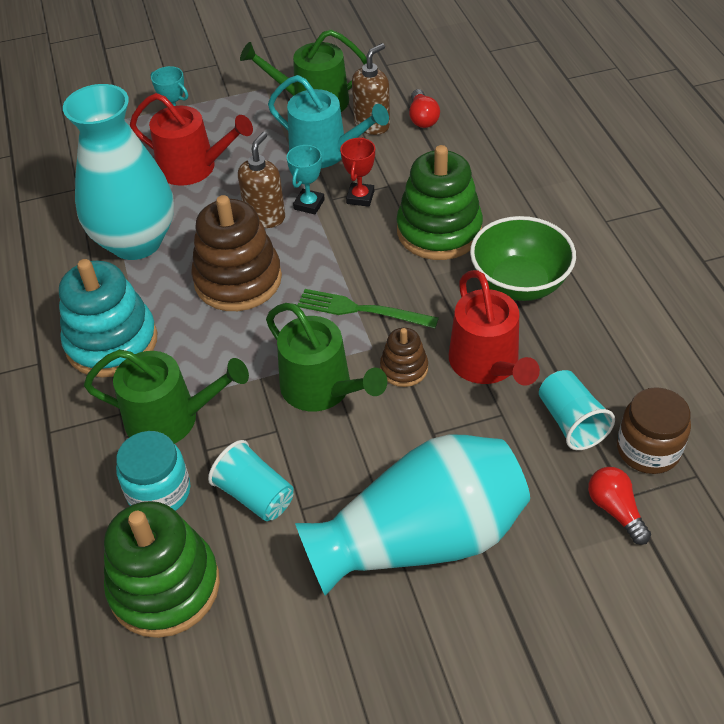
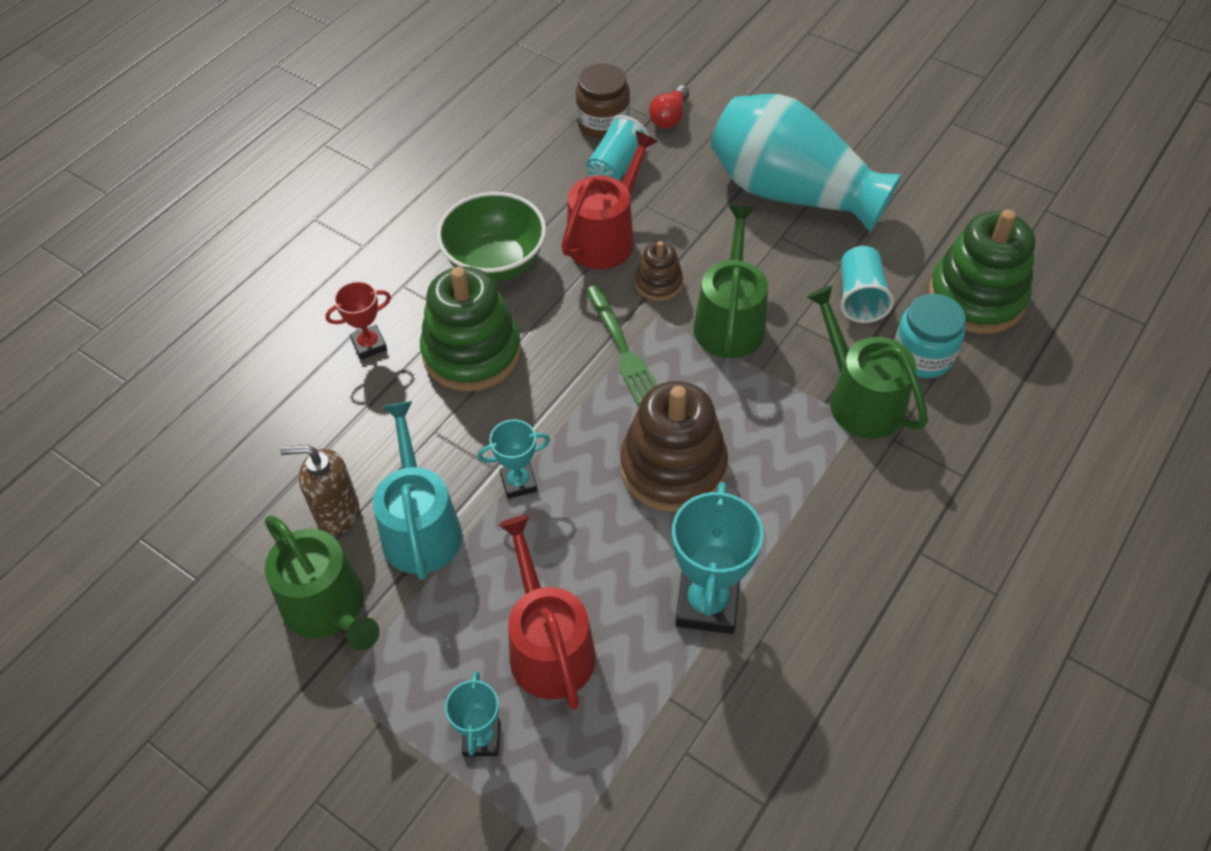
camera: 130 degrees left, 5 degrees up
turquoise stacking toy [59,259,157,377] -> none
turquoise vase [63,84,174,260] -> turquoise trophy [672,482,764,634]
brown soap dispenser [238,132,285,228] -> none
red trophy [340,137,375,207] -> red trophy moved to [325,281,391,360]
red light bulb [409,89,440,128] -> none

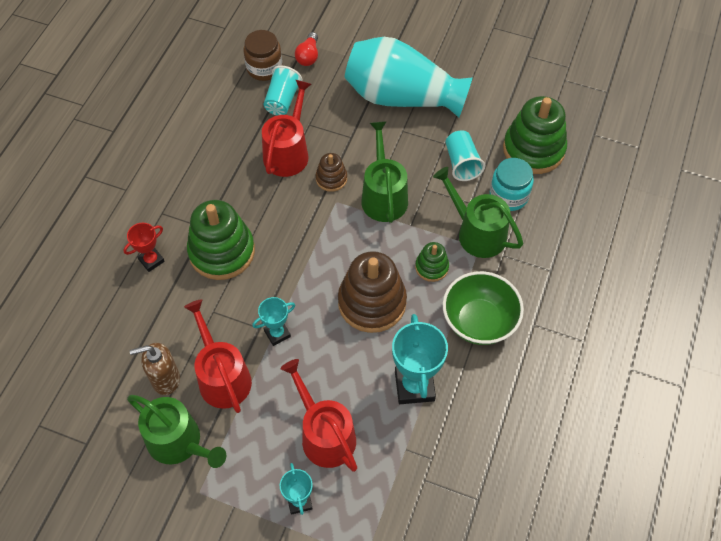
camera: 15 degrees left, 5 degrees up
turquoise watering can [373,401,462,580] -> red watering can [184,299,252,413]
green bowl [437,192,546,282] -> green bowl moved to [443,271,524,345]
green fork [585,285,657,406] -> none
none -> green stacking toy [415,242,449,282]

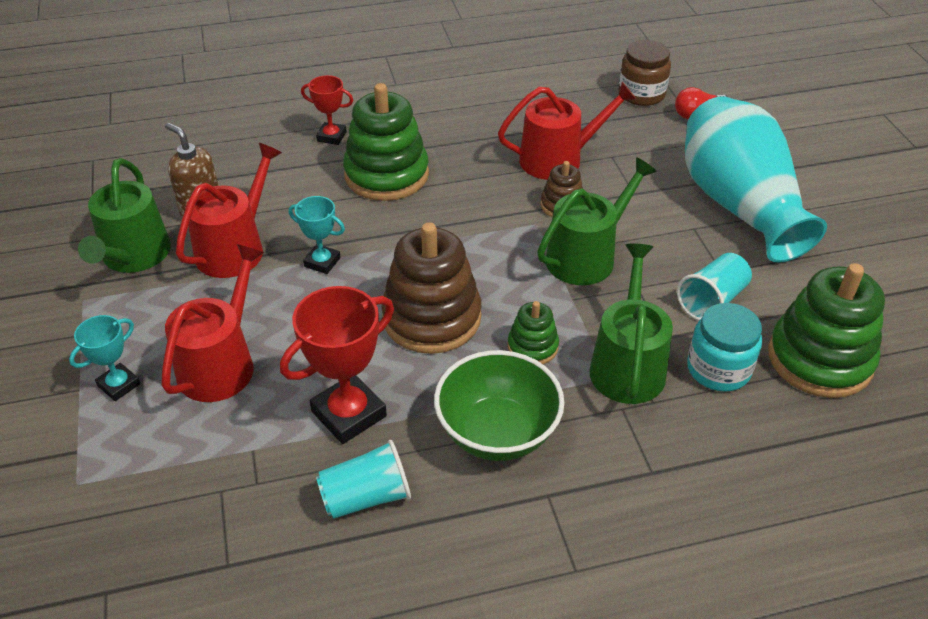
camera: 55 degrees right, 15 degrees down
turquoise cup [263,66,303,115] -> turquoise cup moved to [316,440,411,519]
turquoise trophy [392,314,448,404] -> red trophy [280,286,394,444]

